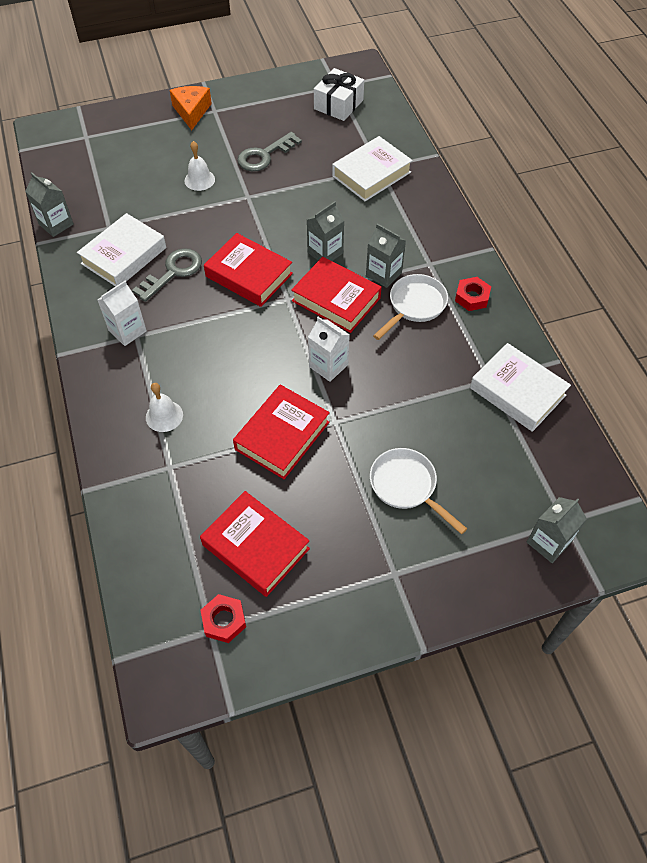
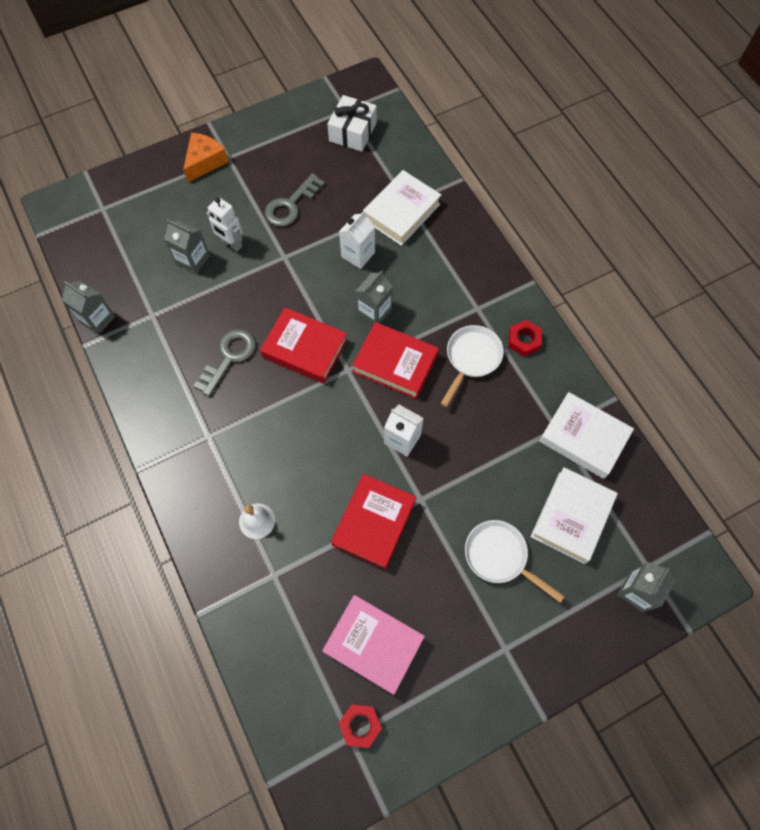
camera: 10 degrees left, 10 degrees up
white book [77,213,166,287] -> white book moved to [531,467,618,564]
white carton [98,281,147,346] -> white carton moved to [339,211,375,269]
orange cheese [170,86,212,130] -> orange cheese turned 45 degrees clockwise [183,132,229,182]
white bell [184,141,215,191] -> white robot [206,197,243,252]
red book [200,491,310,597] -> pink book [322,595,425,695]
grey carton [366,223,406,288] -> grey carton moved to [164,220,210,274]

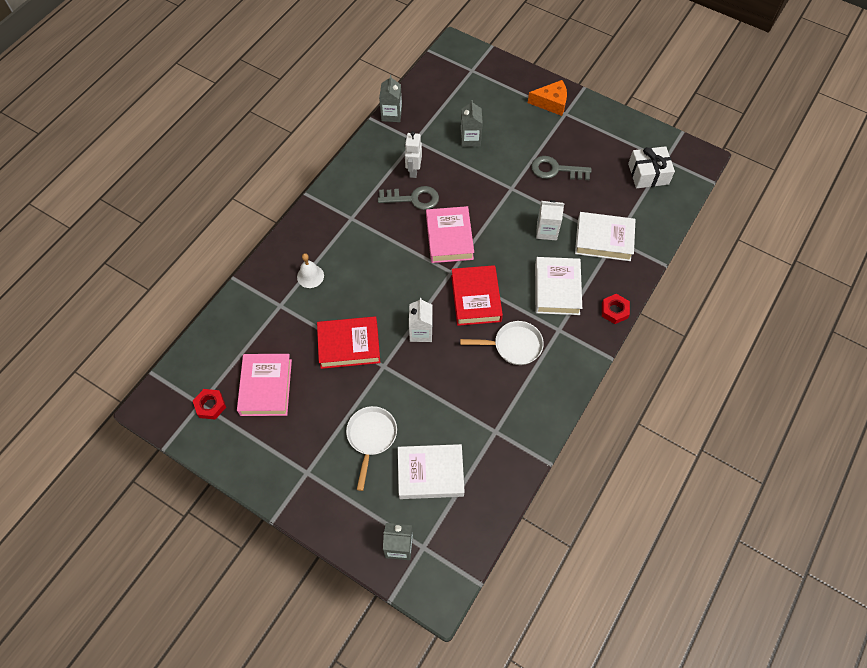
camera: 60 degrees right, 5 degrees down
white robot [206,197,243,252] -> white robot moved to [405,131,422,178]
red book [260,307,347,384] -> pink book [426,206,474,263]
grey carton [355,270,393,325] -> none
red nut [509,320,542,356] -> red nut moved to [602,294,630,324]
white book [539,392,634,479] -> white book moved to [535,257,582,315]

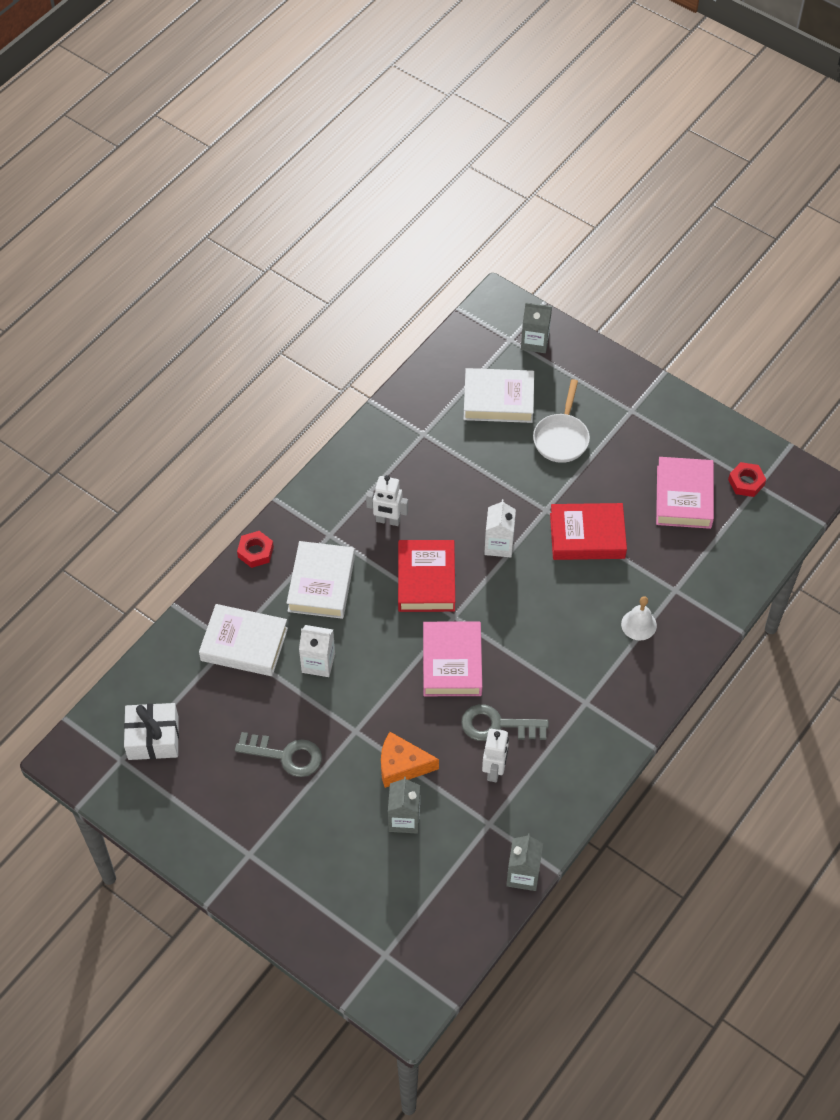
camera: 175 degrees left, 5 degrees down
white pan [460,321,544,365] -> white robot [366,475,408,526]
orange cheese [528,80,567,116] -> orange cheese moved to [381,732,439,788]

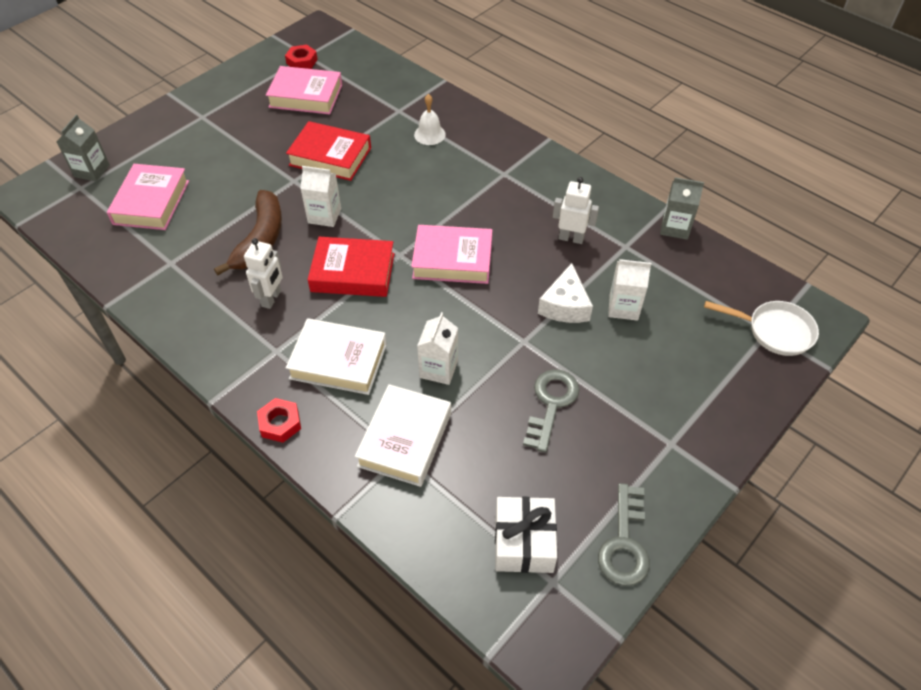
camera: 85 degrees left, 5 degrees down
orange cheese [381,732,439,788] -> white cheese [538,263,593,323]
grey carton [388,777,420,834] -> white carton [608,259,651,321]
grey key [461,704,549,741] -> grey key moved to [598,483,650,586]
white book [463,368,534,423] -> pink book [107,164,189,230]
white pan [533,379,590,463] -> white pan moved to [704,301,819,356]
red book [550,503,627,560] -> red book turned 75 degrees counterclockwise [286,121,371,181]
none -> brown banana [214,190,282,275]

